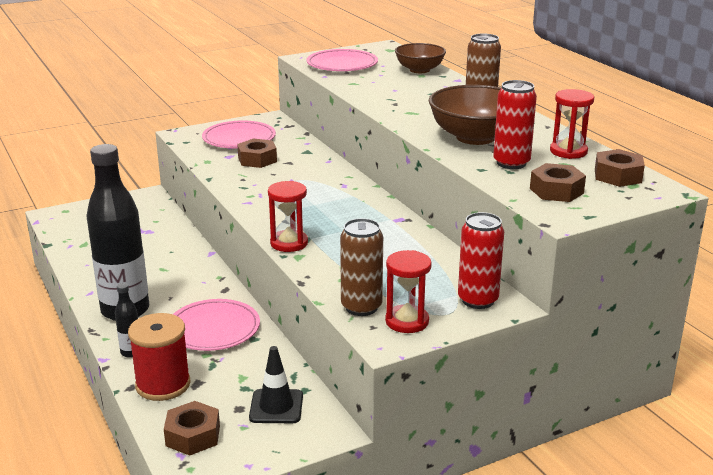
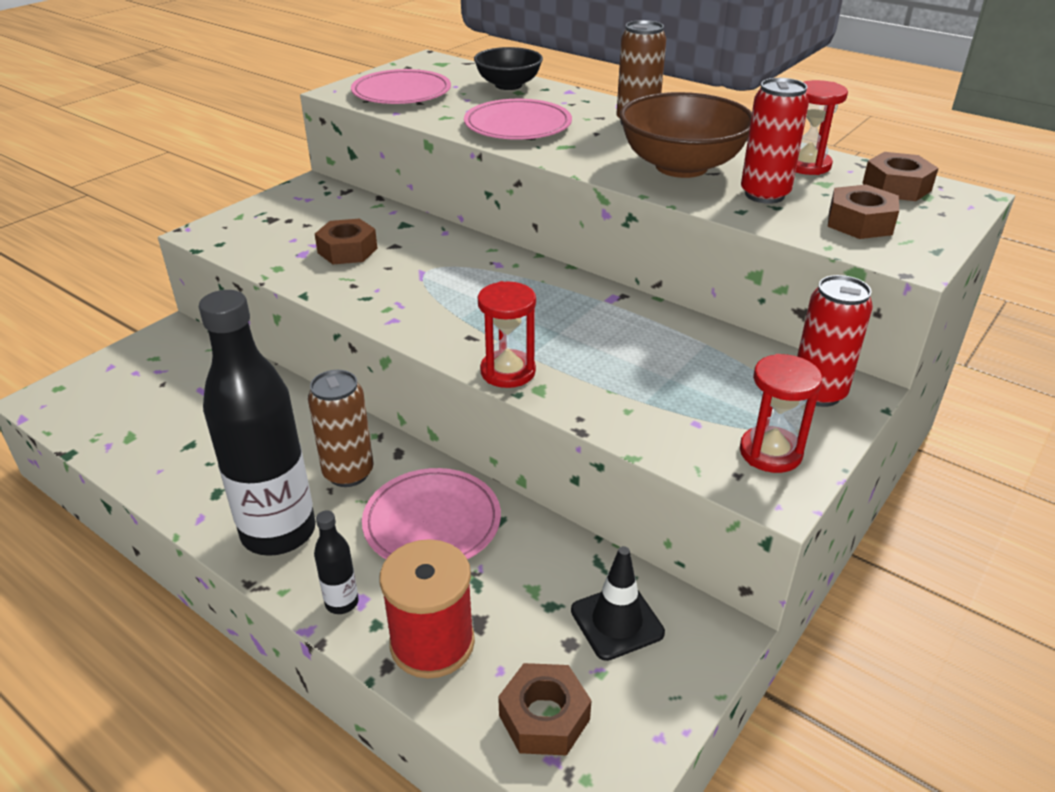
camera: 25 degrees left, 10 degrees up
pink plate [202,121,276,148] -> pink plate moved to [464,99,572,140]
brown can [340,218,383,316] -> brown can moved to [308,370,373,487]
brown bowl [395,43,446,73] -> black bowl [474,47,543,90]

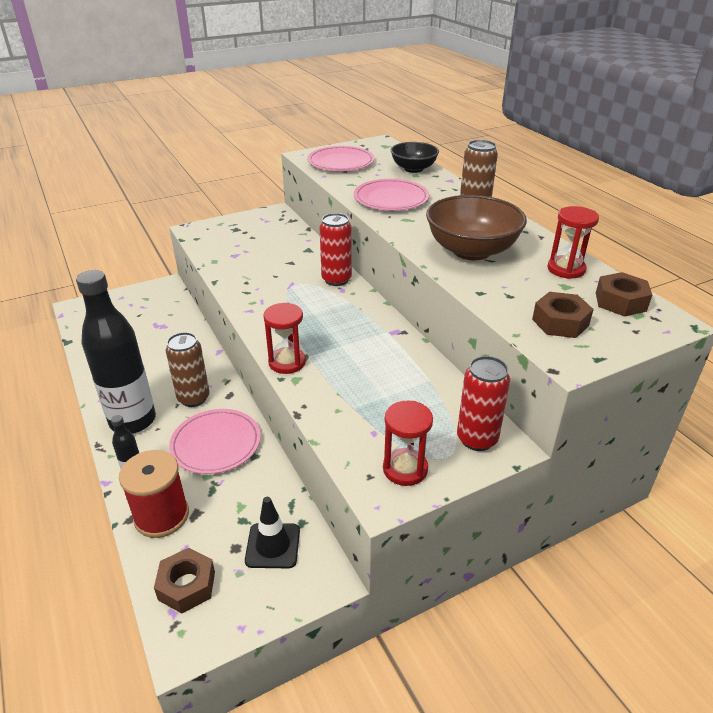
camera: 25 degrees right, 0 degrees up
brown nut [315,219,377,264] -> none
red can [741,78,809,204] -> red can moved to [320,213,352,286]

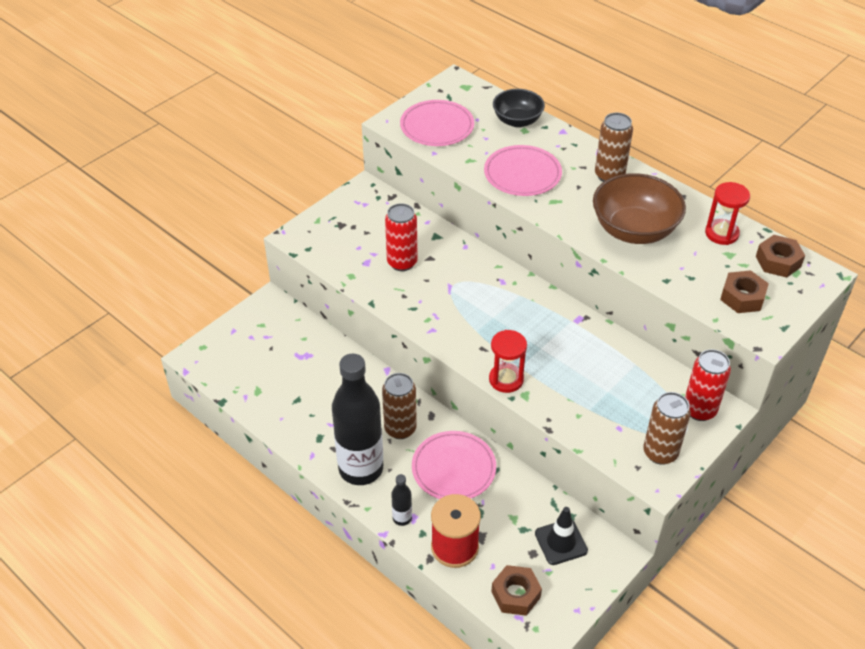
camera: 20 degrees left, 10 degrees up
red can [320,213,352,286] -> red can moved to [385,203,418,271]
red hourglass [383,401,433,486] -> brown can [643,392,691,465]

